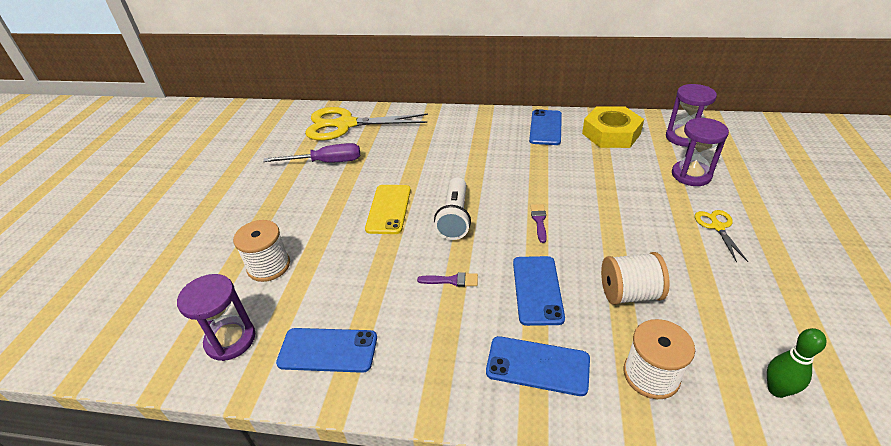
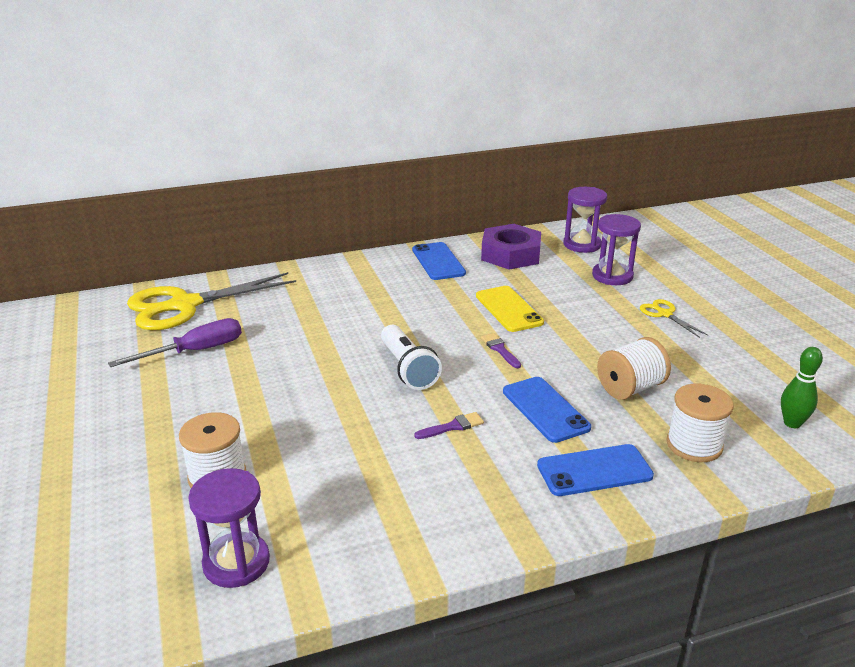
camera: 30 degrees left, 10 degrees down
blue phone [276,328,377,373] -> none
yellow phone [365,185,411,234] -> yellow phone moved to [476,286,544,332]
yellow nut [582,106,644,148] -> purple nut [481,224,541,270]

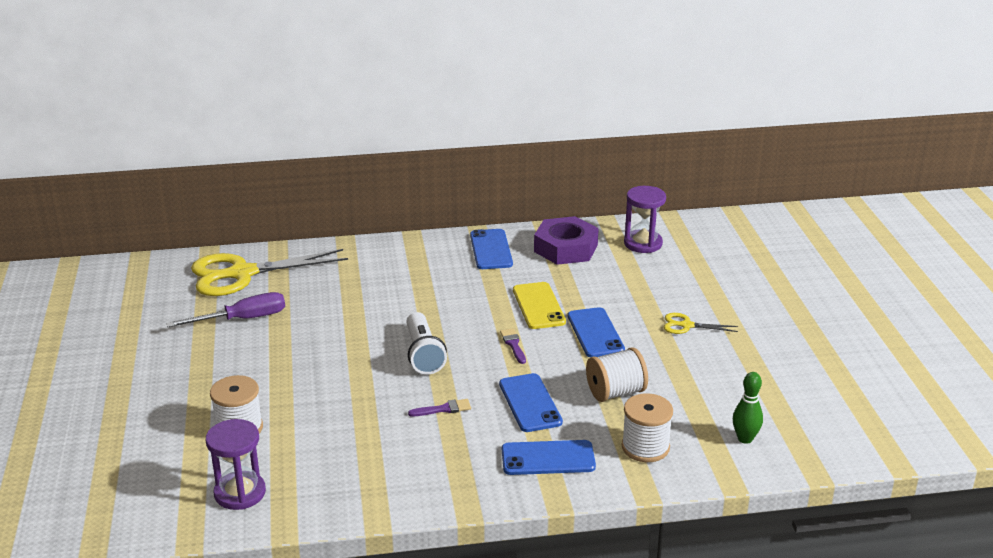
camera: 10 degrees right, 0 degrees up
purple hourglass [592,214,641,285] -> none
yellow scissors [640,299,708,338] -> yellow scissors turned 60 degrees counterclockwise [664,313,738,334]
none -> blue phone [568,307,625,357]

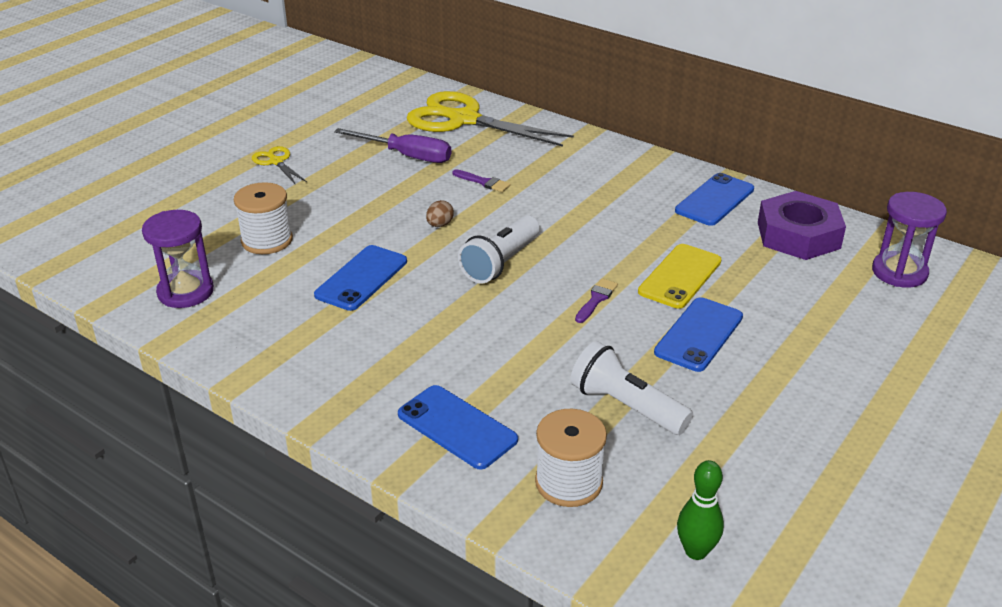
camera: 45 degrees right, 5 degrees up
purple brush [408,399,471,416] -> purple brush moved to [452,169,511,192]
blue phone [499,373,563,432] -> blue phone moved to [314,245,407,311]
white spool [586,347,648,402] -> white flashlight [570,341,693,435]
yellow scissors [664,313,738,334] -> yellow scissors moved to [252,146,307,184]
none -> brown egg [426,200,454,227]

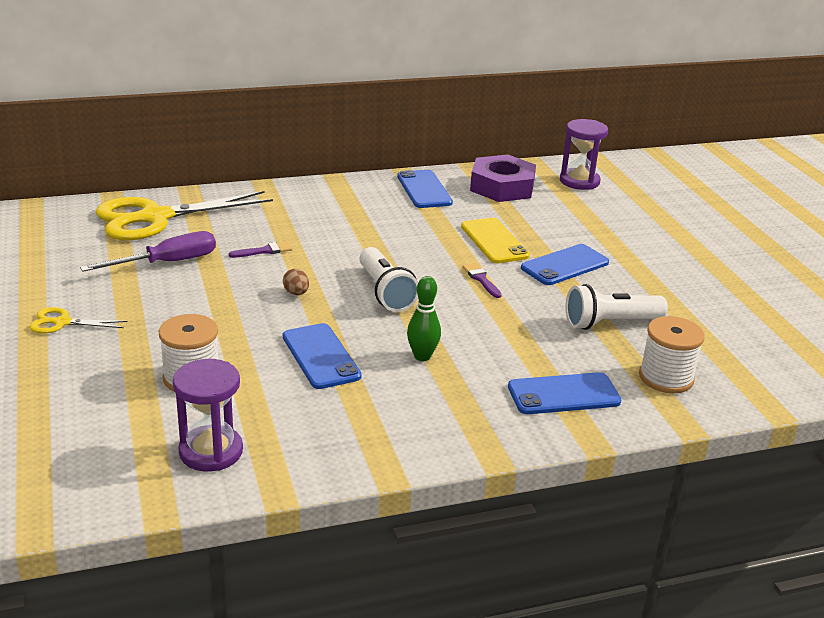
camera: 55 degrees left, 5 degrees down
blue phone [654,297,743,372] -> blue phone turned 75 degrees clockwise [521,244,609,285]
green bowling pin [677,460,724,560] -> green bowling pin moved to [407,276,441,361]

